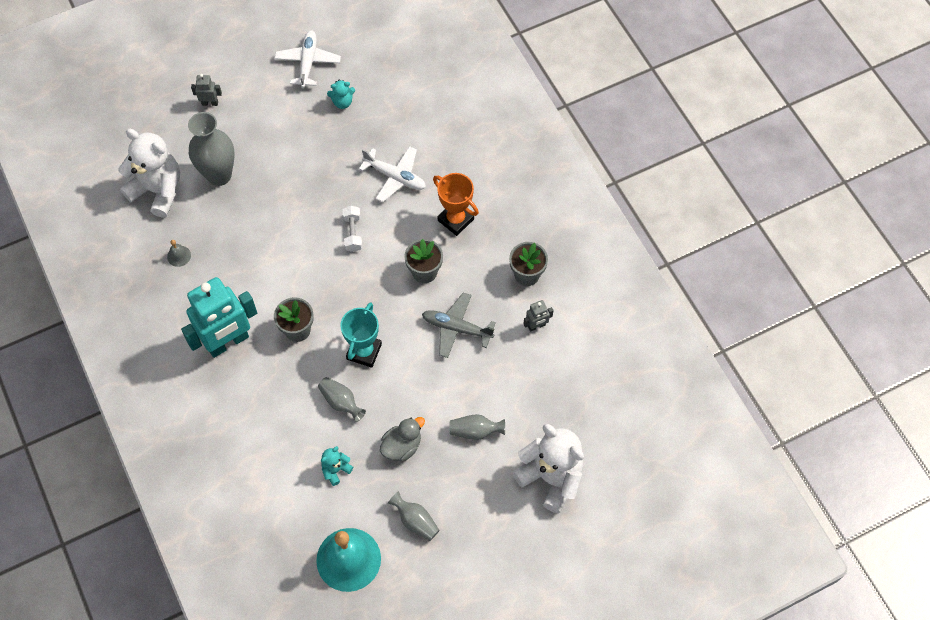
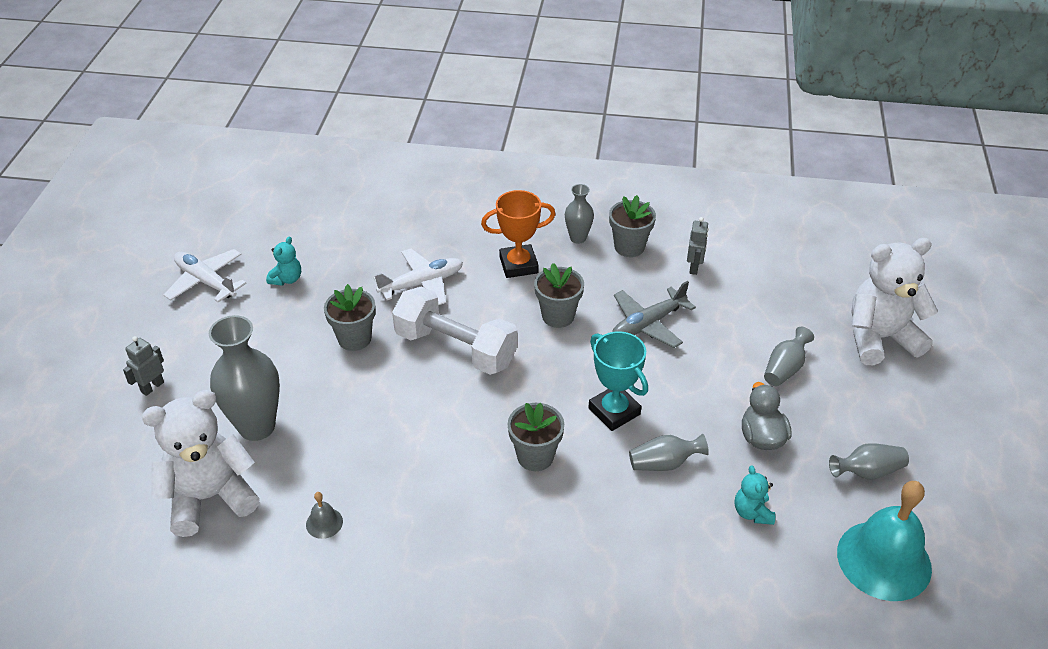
camera: 55 degrees left, 20 degrees down
turquoise robot [181,277,257,358] -> none
white dumbbell [343,206,363,252] -> white dumbbell [392,287,518,375], size x2.04
none -> grey flower pot [324,284,376,351]
none -> grey vase [565,184,594,244]

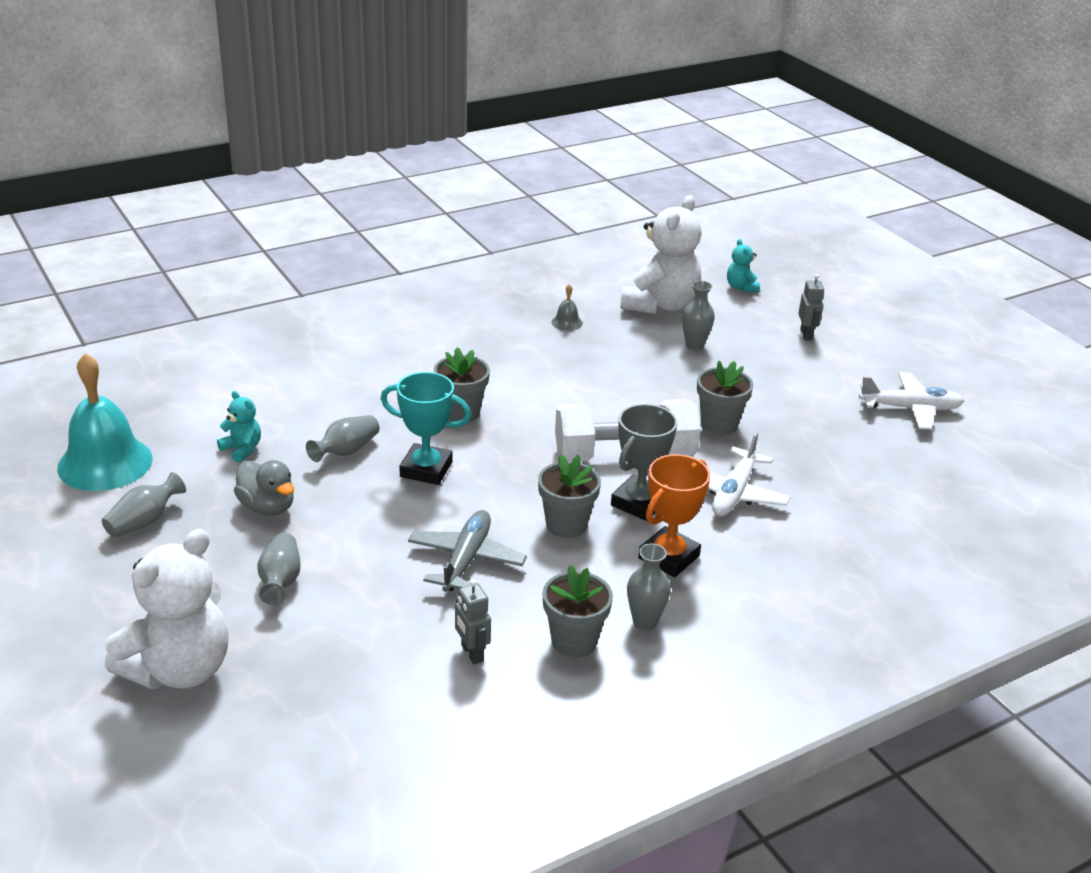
camera: 140 degrees right, 10 degrees down
grey vase [209,315,280,441] -> grey vase [682,281,715,350], size x0.53
turquoise teddy bear [266,236,301,286] -> turquoise teddy bear moved to [727,239,760,292]
none -> grey trophy [611,404,677,521]

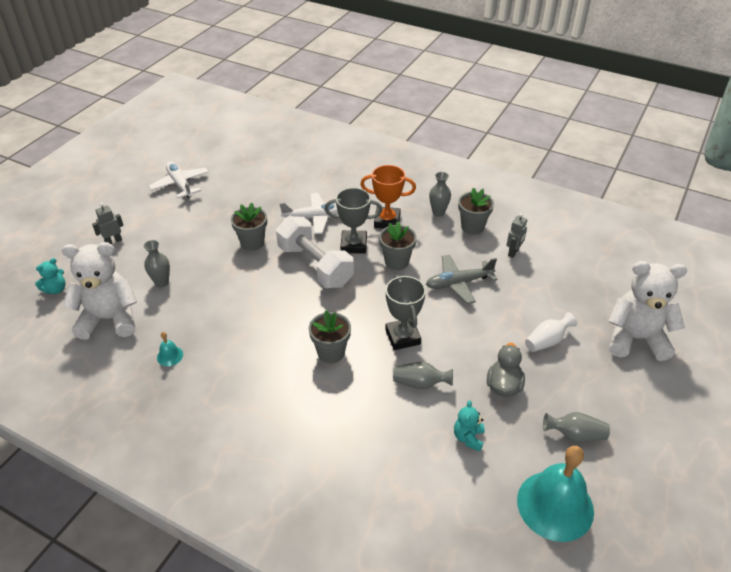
camera: 120 degrees left, 10 degrees up
grey vase [257,533,300,605] -> white vase [525,312,577,352]
turquoise trophy [381,372,471,485] -> grey trophy [385,275,426,350]
grey bell [552,284,583,331] -> turquoise bell [157,332,183,366]

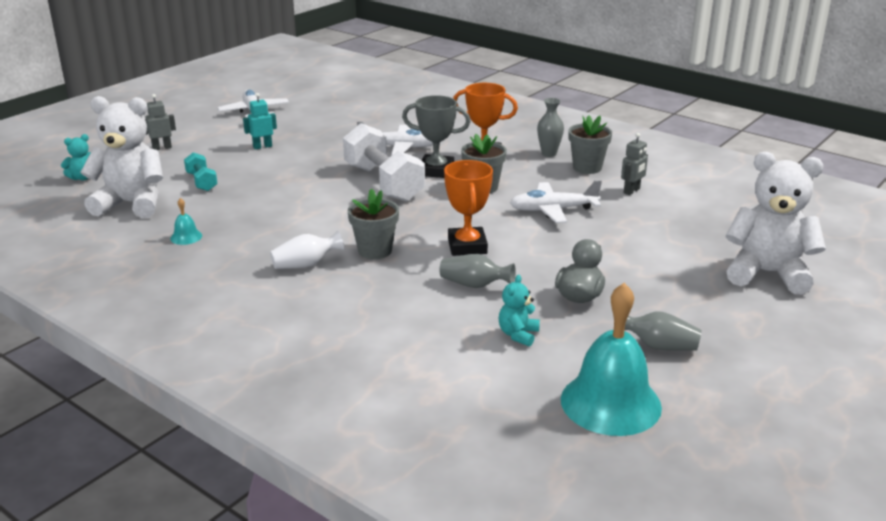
camera: 10 degrees right, 15 degrees down
grey vase [143,240,170,288] -> turquoise dumbbell [184,152,218,191]
grey flower pot [231,203,267,251] -> none
grey trophy [385,275,426,350] -> orange trophy [444,160,493,256]
grey plane [426,255,498,304] -> white plane [510,180,602,223]
white vase [525,312,577,352] -> white vase moved to [270,231,344,269]
none -> turquoise robot [243,93,277,149]

